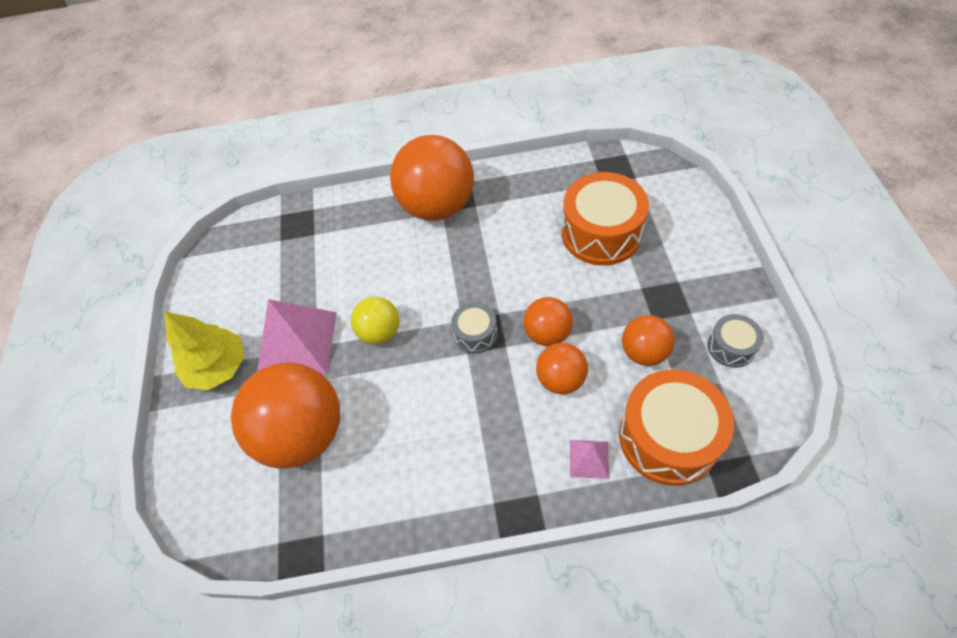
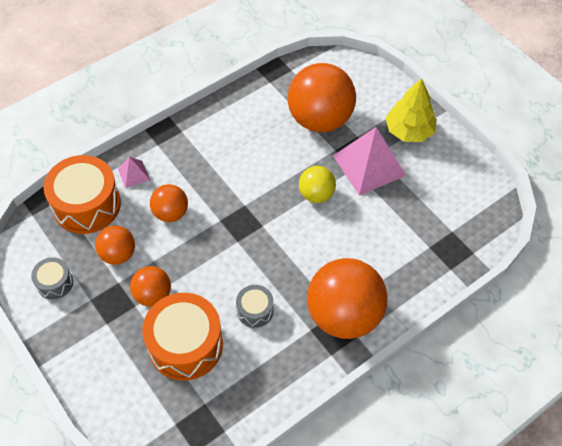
camera: 145 degrees right, 0 degrees up
grey drum [451,302,497,354] -> grey drum moved to [236,285,274,328]
orange ball [523,297,573,346] -> orange ball moved to [130,266,171,307]

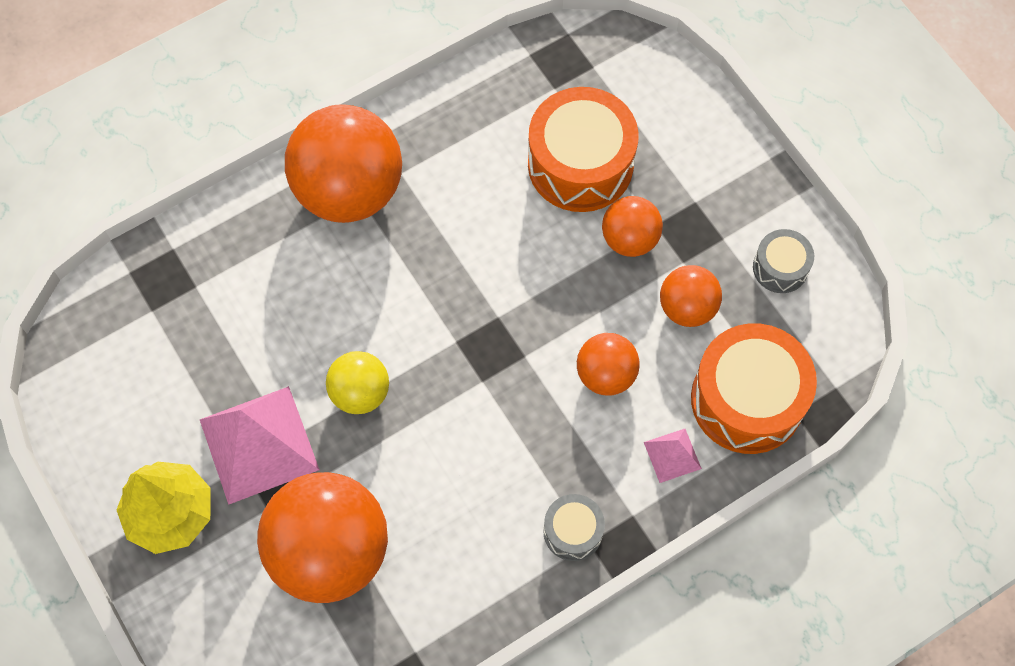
camera: 175 degrees left, 10 degrees up
grey drum [236,285,274,328] -> grey drum moved to [543,494,605,561]

